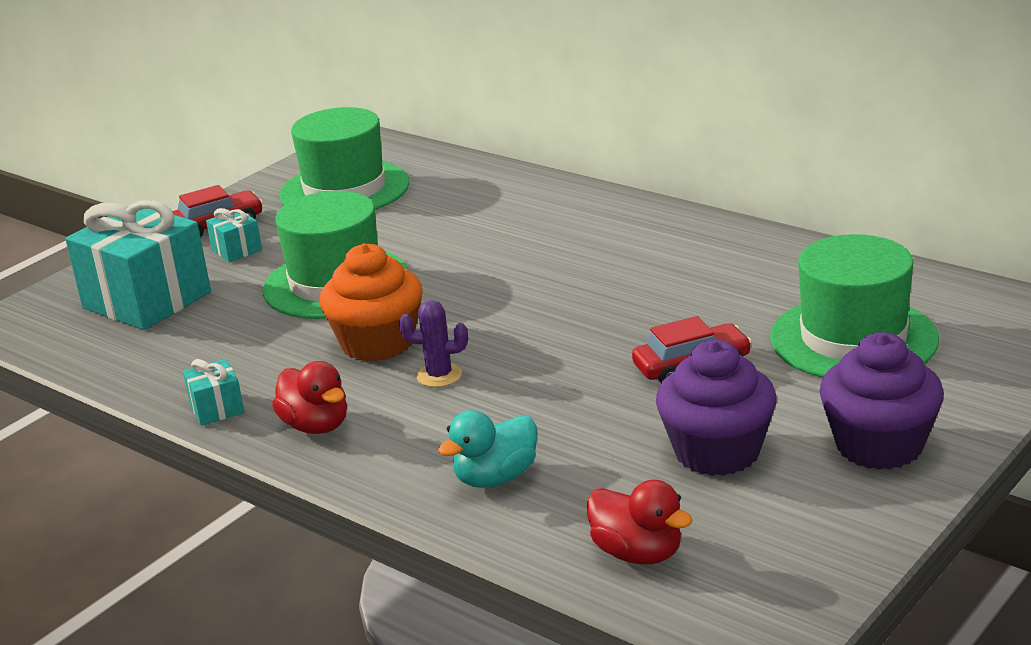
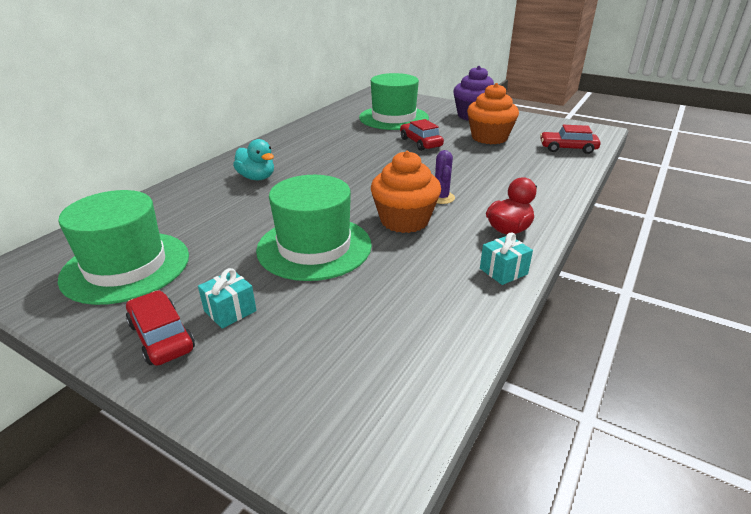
camera: 100 degrees left, 5 degrees up
turquoise gift [65,200,211,330] -> none
turquoise duck [438,410,537,488] -> turquoise duck moved to [233,139,274,180]
red duck [587,480,692,564] -> red car [540,125,601,154]
purple cupcake [656,340,777,476] -> orange cupcake [467,83,519,144]

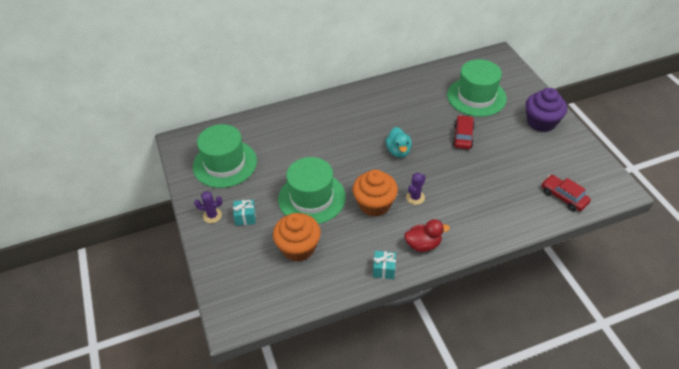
camera: 40 degrees right, 15 degrees up
red car [126,291,195,366] -> purple cactus [194,191,223,223]
turquoise duck [233,139,274,180] -> turquoise duck moved to [386,127,412,158]
orange cupcake [467,83,519,144] -> orange cupcake moved to [273,213,321,262]

